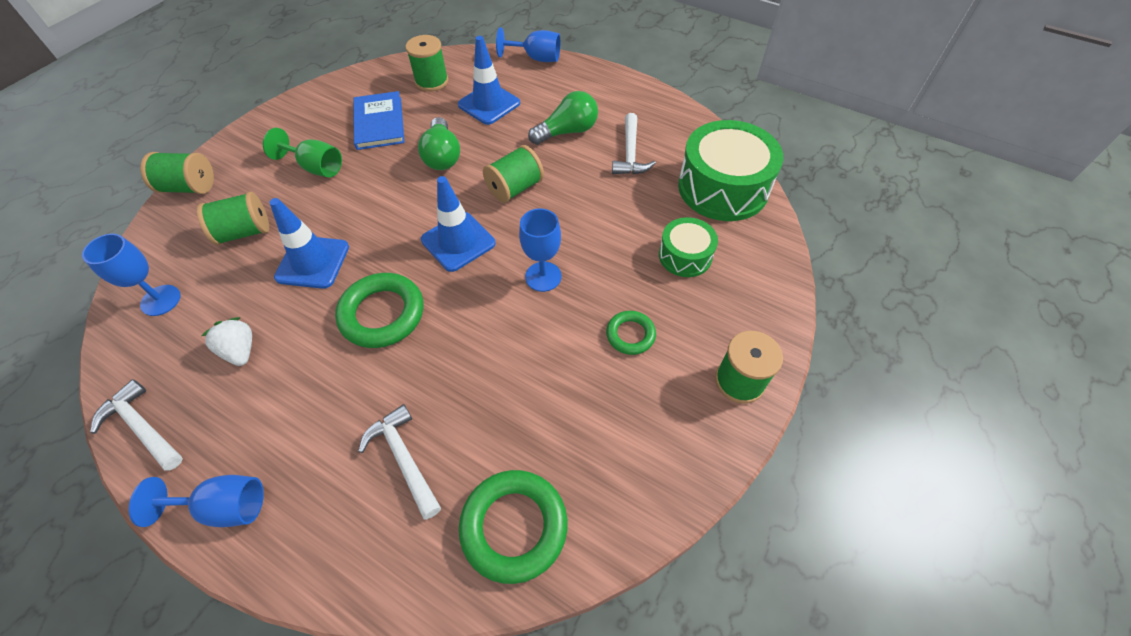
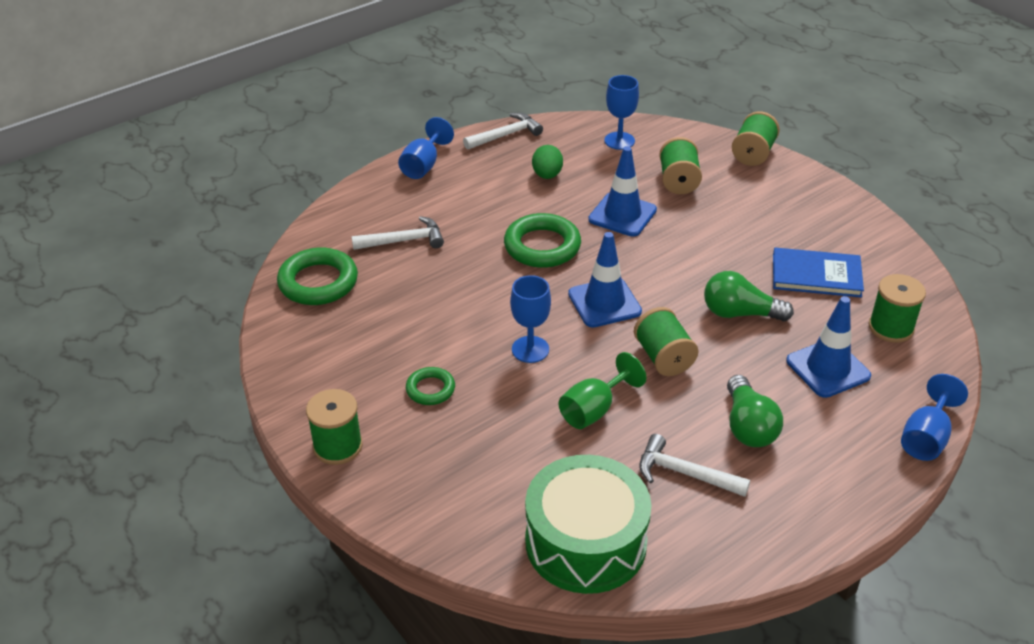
camera: 110 degrees right, 15 degrees down
white strawberry [201,317,252,366] -> green egg [532,145,563,179]
green goblet [263,128,342,177] -> green goblet moved to [559,352,646,429]
green drum [659,217,718,277] -> none

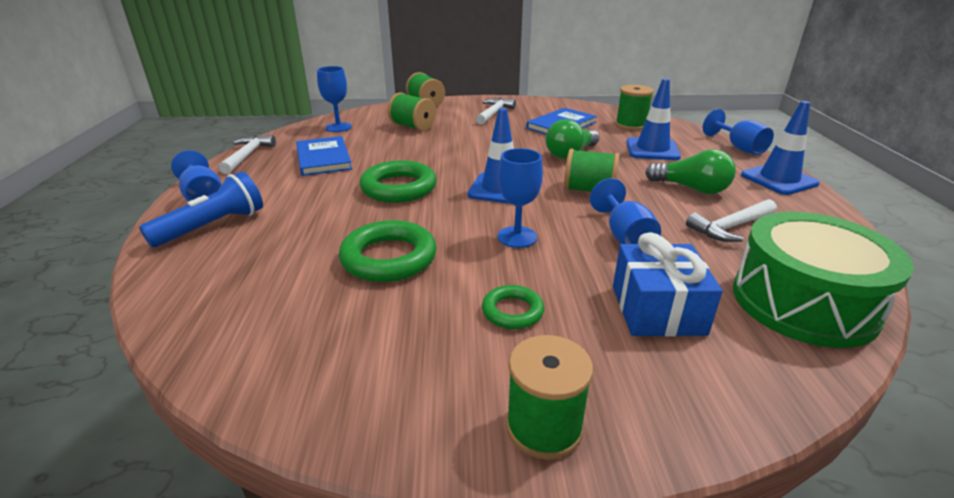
camera: 55 degrees left, 10 degrees down
green ring [277,248,358,305] -> green ring moved to [339,220,437,282]
white hammer [352,216,444,250] -> white hammer moved to [476,98,516,125]
green egg [532,145,563,179] -> blue book [296,136,352,176]
green goblet [559,352,646,429] -> blue goblet [590,178,661,244]
blue traffic cone [588,146,657,237] -> blue traffic cone moved to [741,101,820,195]
none -> blue flashlight [139,171,263,247]
none -> blue gift [613,232,723,337]

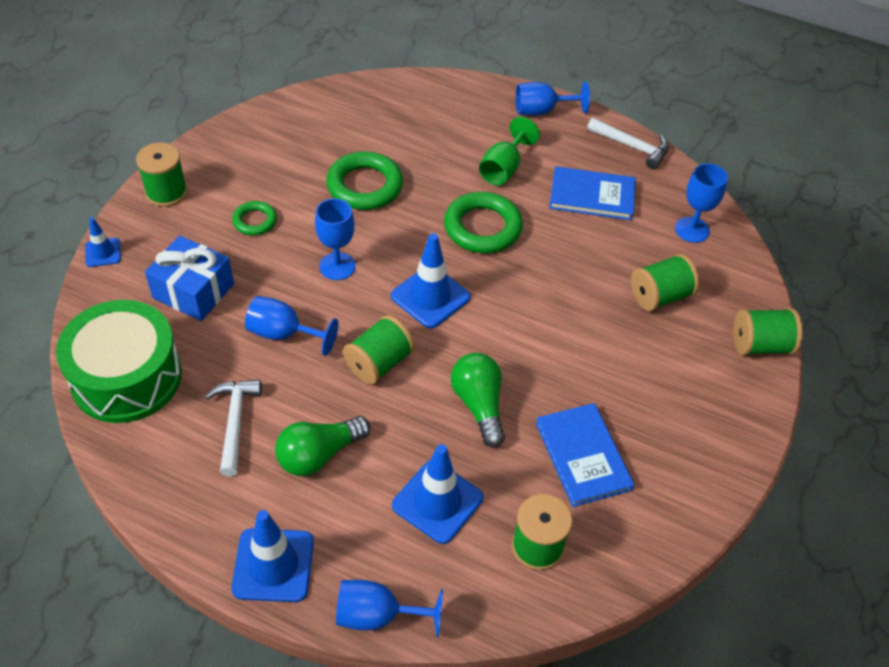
camera: 115 degrees right, 20 degrees up
blue flashlight [139,171,263,247] -> none
white hammer [476,98,516,125] -> none
none -> blue traffic cone [85,217,121,267]
none -> green goblet [479,117,540,185]

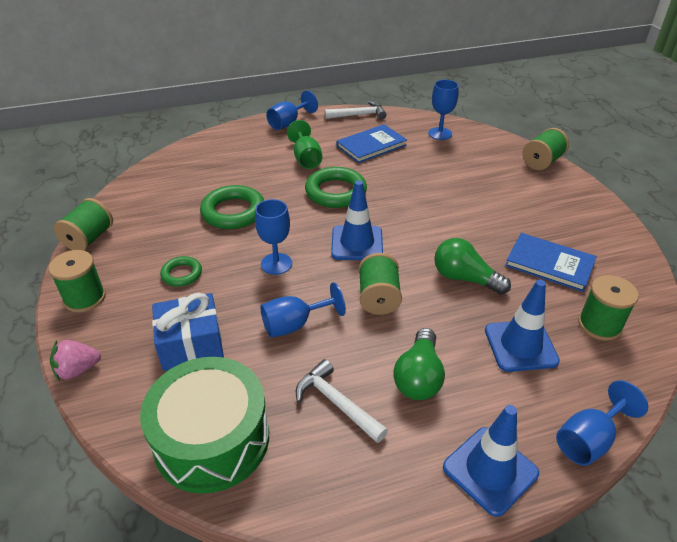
camera: 40 degrees left, 10 degrees down
blue traffic cone [85,217,121,267] -> pink strawberry [50,340,101,381]
green spool [631,254,699,311] -> green spool moved to [54,198,113,251]

